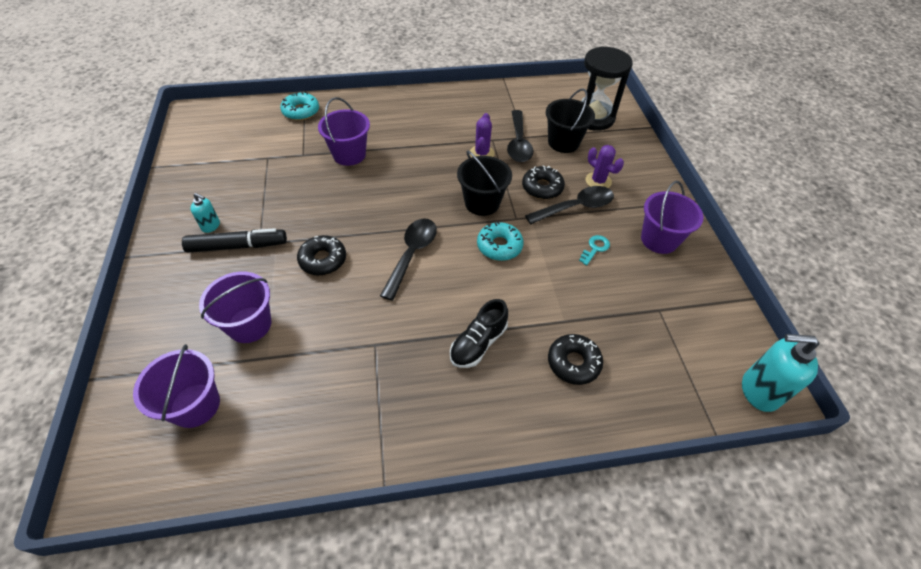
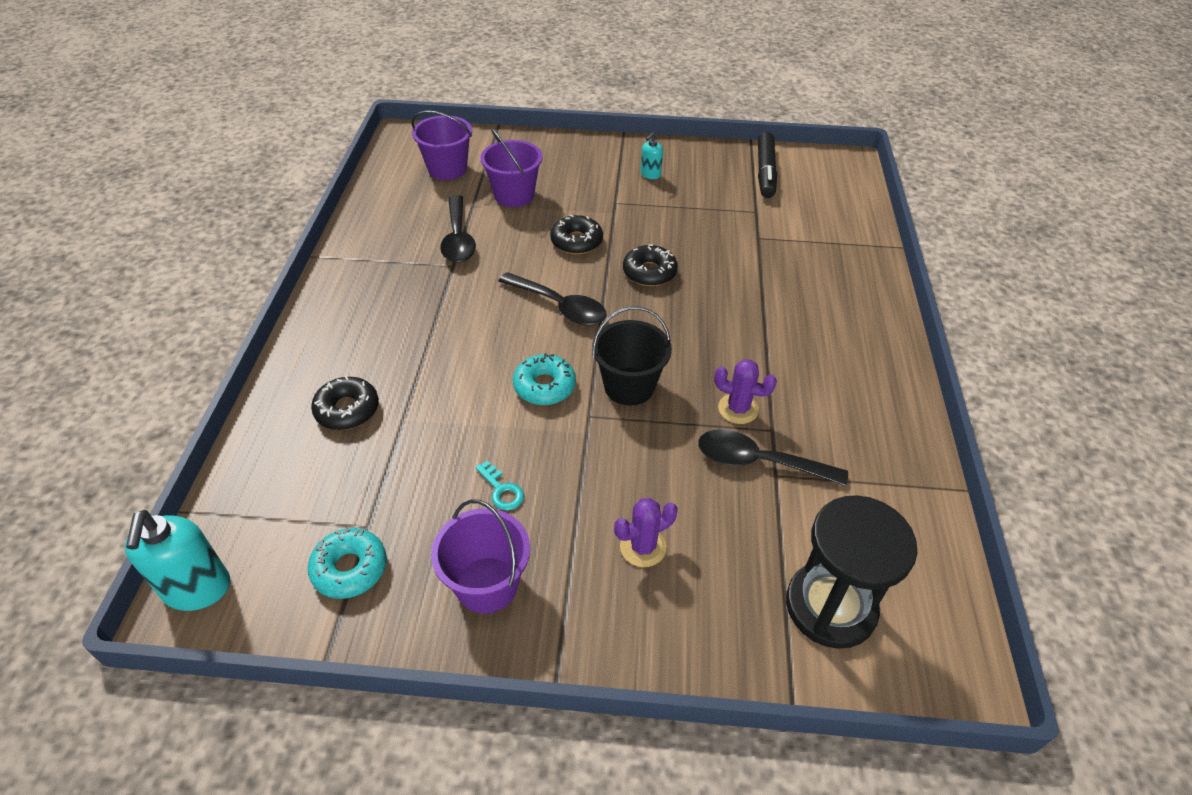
camera: 105 degrees right, 5 degrees down
black marker [182,228,287,253] -> black marker moved to [758,132,777,198]
turquoise donut [280,92,319,121] -> turquoise donut moved to [308,528,387,599]
purple bucket [318,97,370,166] -> none
black shoe [450,299,508,368] -> none
black donut [522,165,565,199] -> black donut moved to [623,244,678,286]
black spoon [525,186,614,224] -> black spoon moved to [440,195,476,263]
black bucket [546,88,595,153] -> none
turquoise soap dispenser [742,334,819,412] -> turquoise soap dispenser turned 150 degrees clockwise [125,510,230,611]

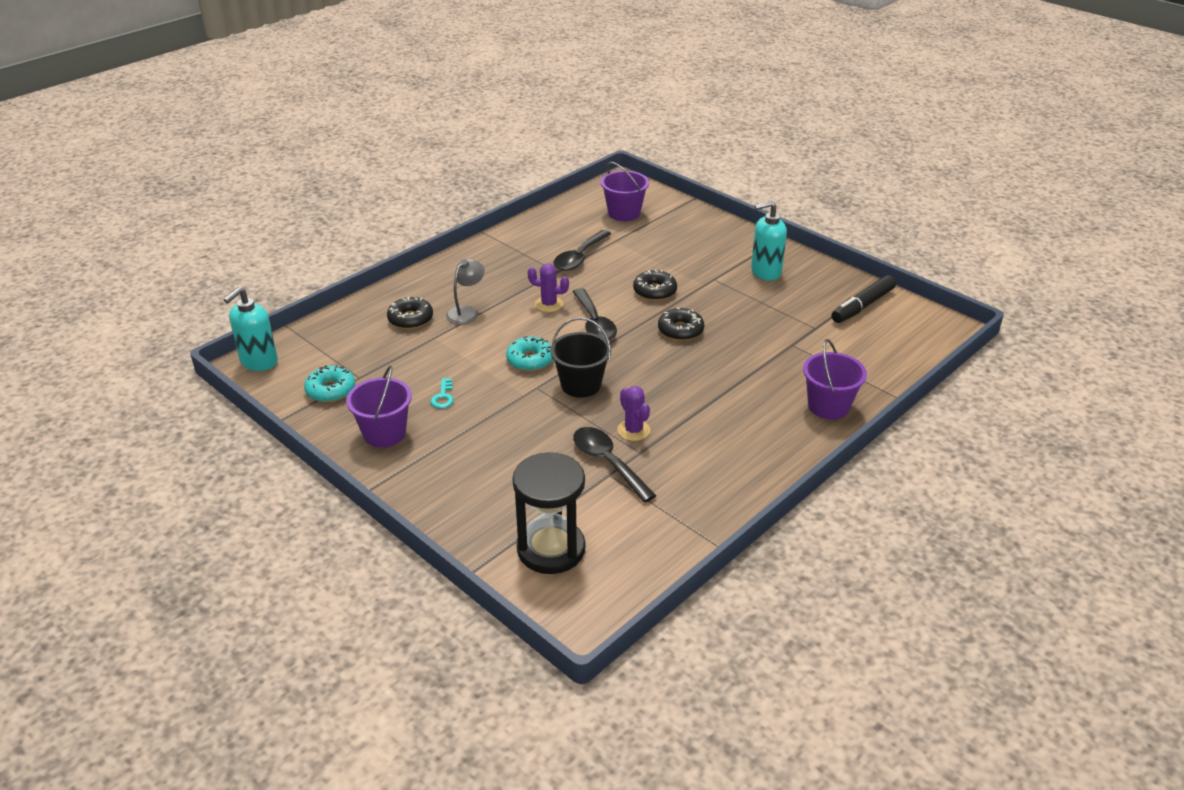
camera: 40 degrees right, 10 degrees down
purple bucket [480,128,543,207] -> purple bucket moved to [803,339,867,420]
purple cactus [614,498,678,567] -> purple cactus moved to [528,263,569,312]
turquoise soap dispenser [641,132,663,179] -> turquoise soap dispenser [751,201,787,280], size x1.88
none -> grey lamp [446,259,485,325]

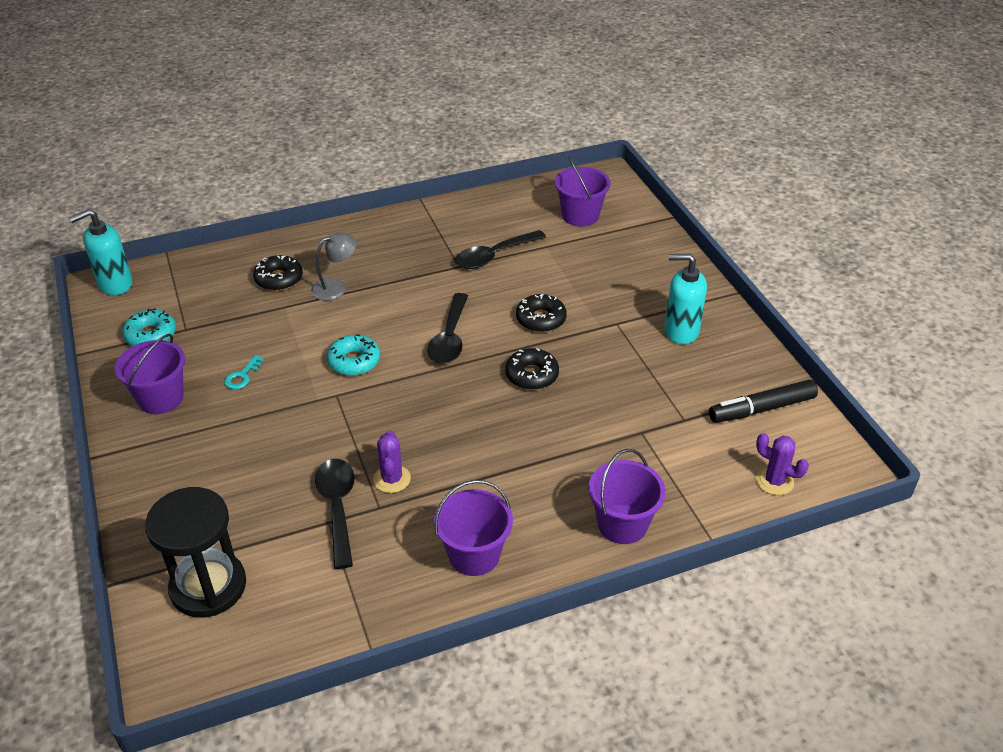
camera: 25 degrees right, 5 degrees up
purple cactus [528,263,569,312] -> purple cactus moved to [756,433,809,495]
black bucket [550,317,611,398] -> none
none -> purple bucket [434,480,513,576]

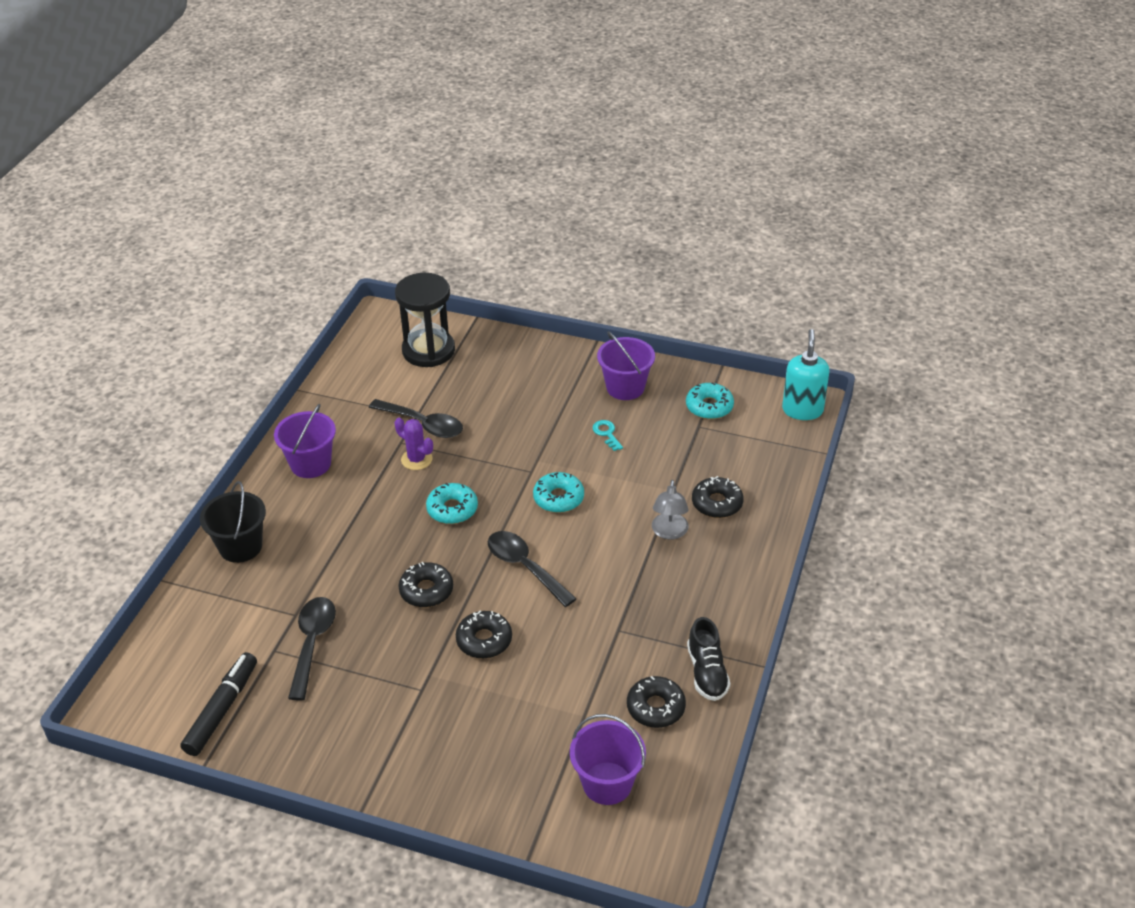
camera: 130 degrees right, 0 degrees up
black spoon [455,230,546,269] -> black spoon moved to [288,597,336,701]
purple bucket [588,449,666,544] -> black bucket [200,481,266,563]
turquoise soap dispenser [664,254,707,344] -> none
purple cactus [756,433,809,495] -> none
none -> turquoise donut [426,483,478,524]
none -> black donut [627,676,686,728]
none -> black shoe [687,617,730,701]

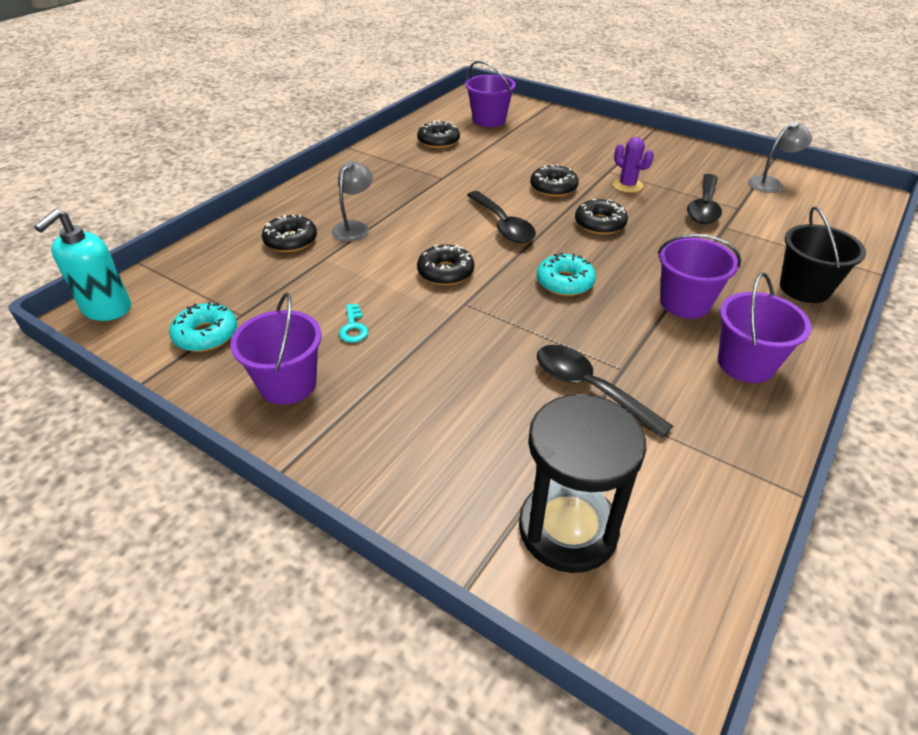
camera: 165 degrees left, 0 degrees up
black marker [180,652,257,756] -> grey lamp [748,121,812,193]
purple cactus [395,418,433,470] -> purple cactus moved to [613,137,654,193]
turquoise donut [533,472,584,513] -> black donut [417,245,474,285]
black shoe [687,617,730,701] -> none
none -> purple bucket [657,234,741,319]

